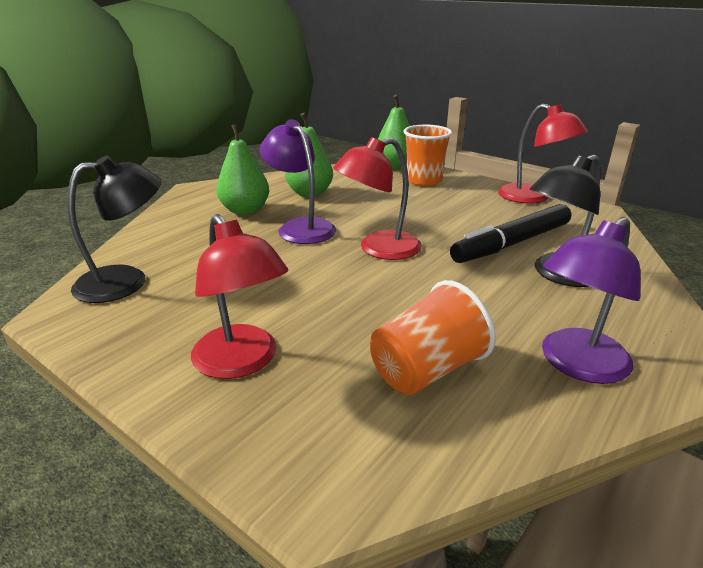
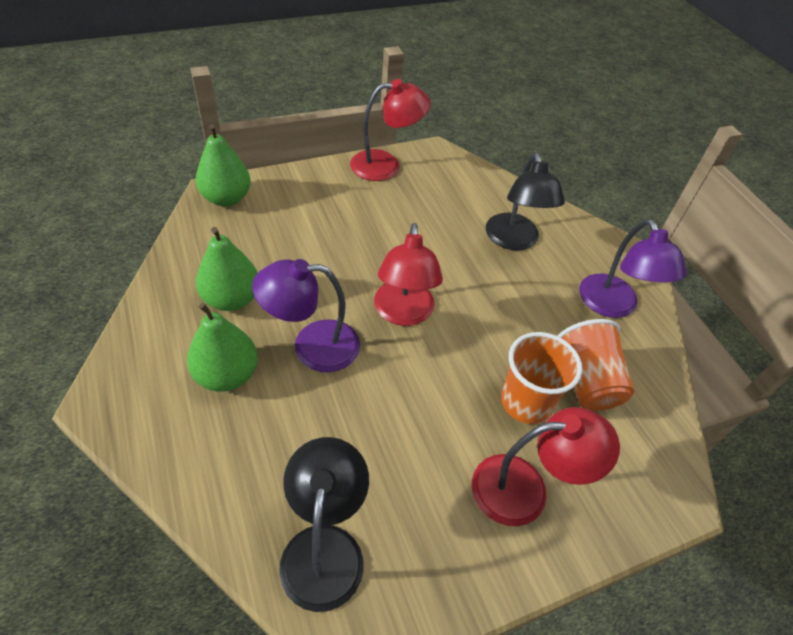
camera: 65 degrees left, 20 degrees up
orange cup [404,125,452,186] -> orange cup moved to [501,332,582,424]
black marker [450,204,571,263] -> none

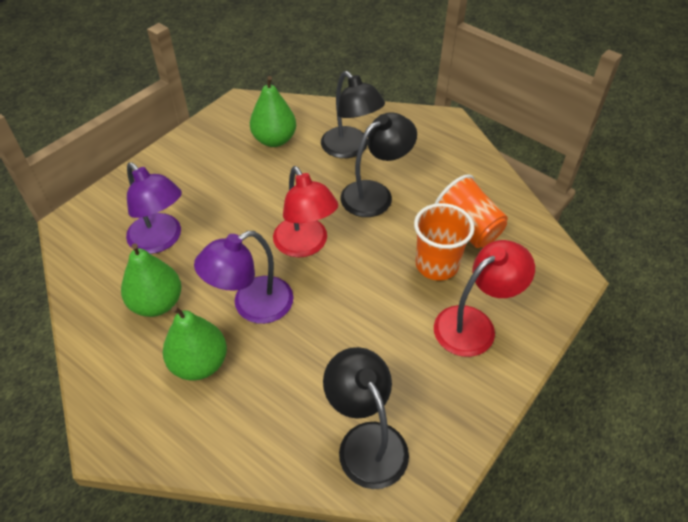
camera: 25 degrees left, 0 degrees up
green pear [196,124,251,206] -> green pear moved to [250,76,296,147]
red lamp [350,79,431,181] -> none
purple lamp [579,219,687,318] -> purple lamp moved to [126,162,182,254]
none -> black lamp [340,112,417,217]

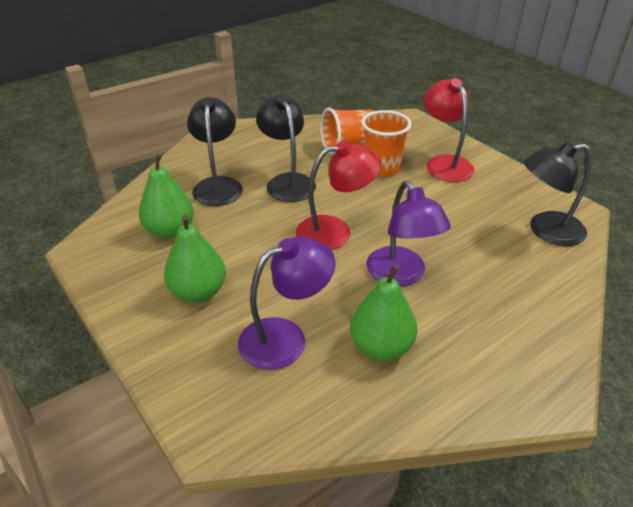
camera: 75 degrees left, 10 degrees down
green pear [163,306,227,381] -> green pear moved to [164,215,226,303]
black lamp [321,71,385,158] -> black lamp turned 75 degrees counterclockwise [187,97,243,206]

